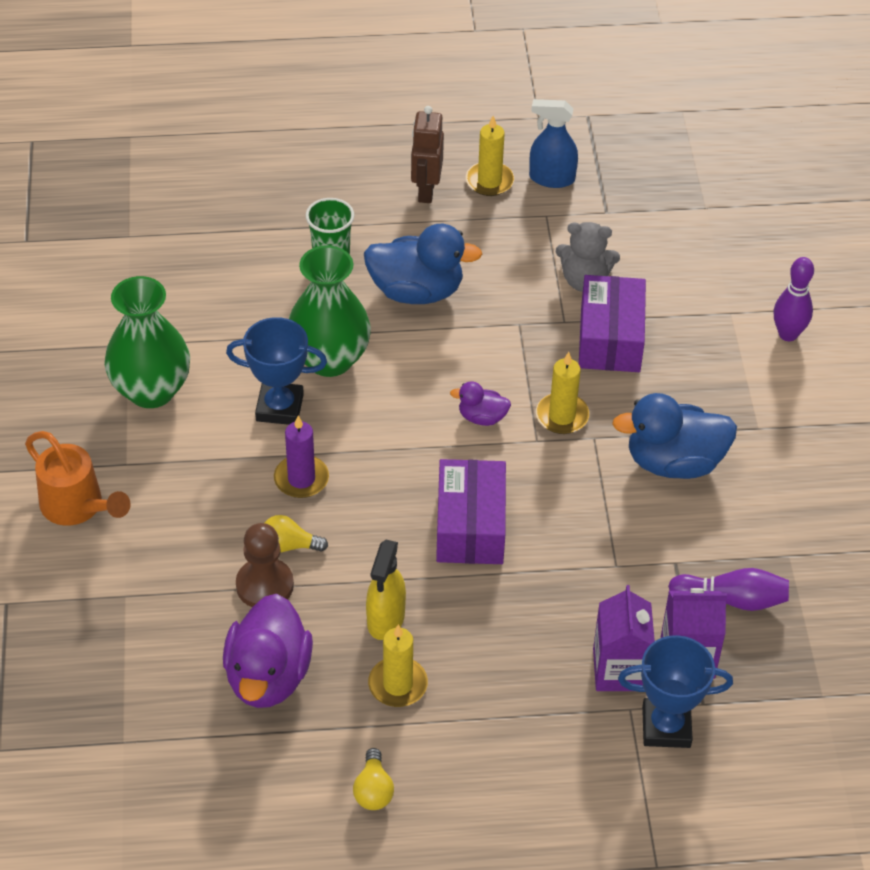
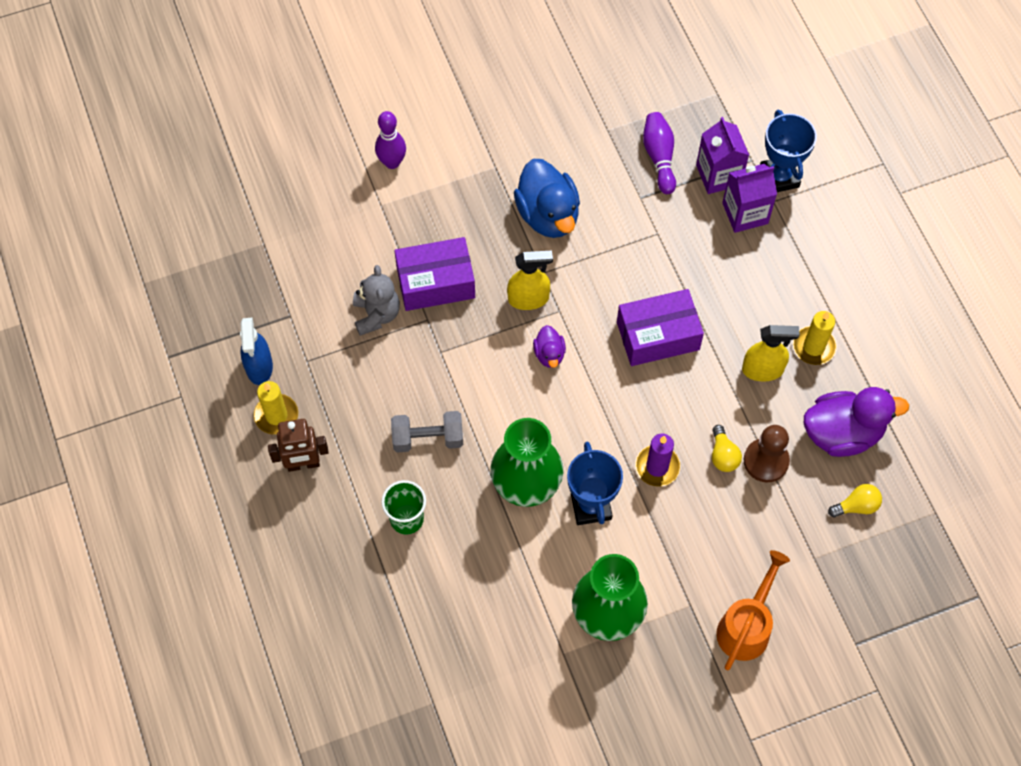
camera: 105 degrees left, 15 degrees up
yellow light bulb [353,748,394,810] -> yellow light bulb moved to [828,484,882,517]
blue duck [364,224,482,304] -> grey dumbbell [391,411,463,453]
yellow candle [536,352,589,434] -> yellow spray bottle [507,251,553,310]

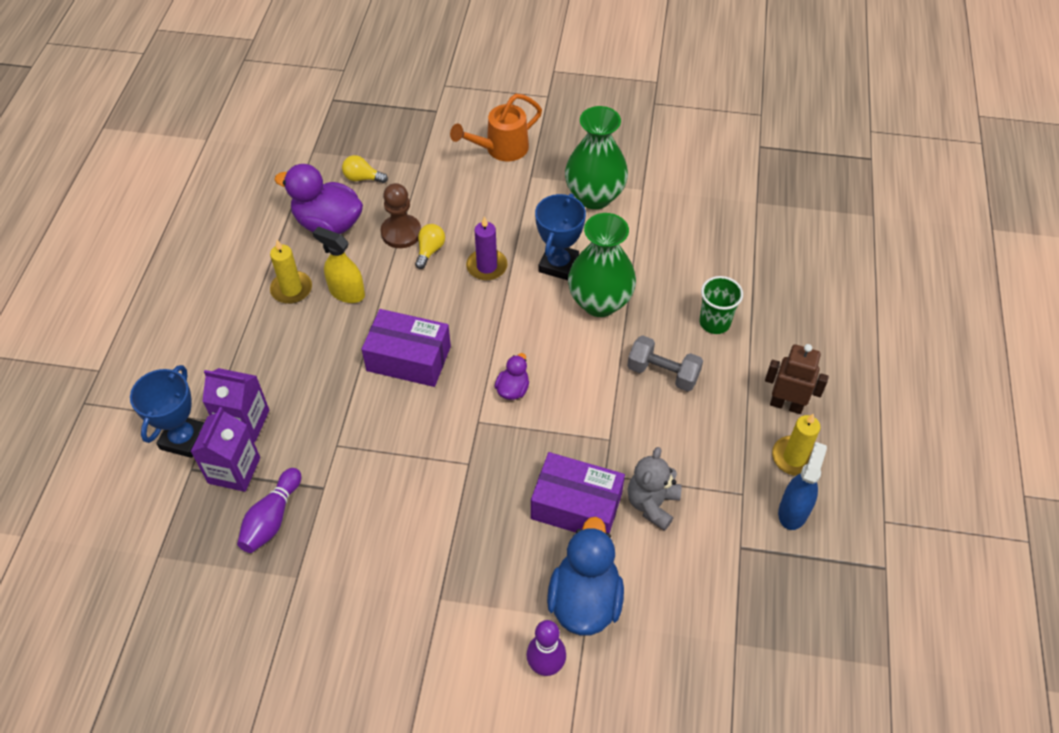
camera: 150 degrees left, 10 degrees down
yellow spray bottle [507,251,553,310] -> none
blue duck [514,159,580,238] -> blue duck moved to [547,517,624,636]

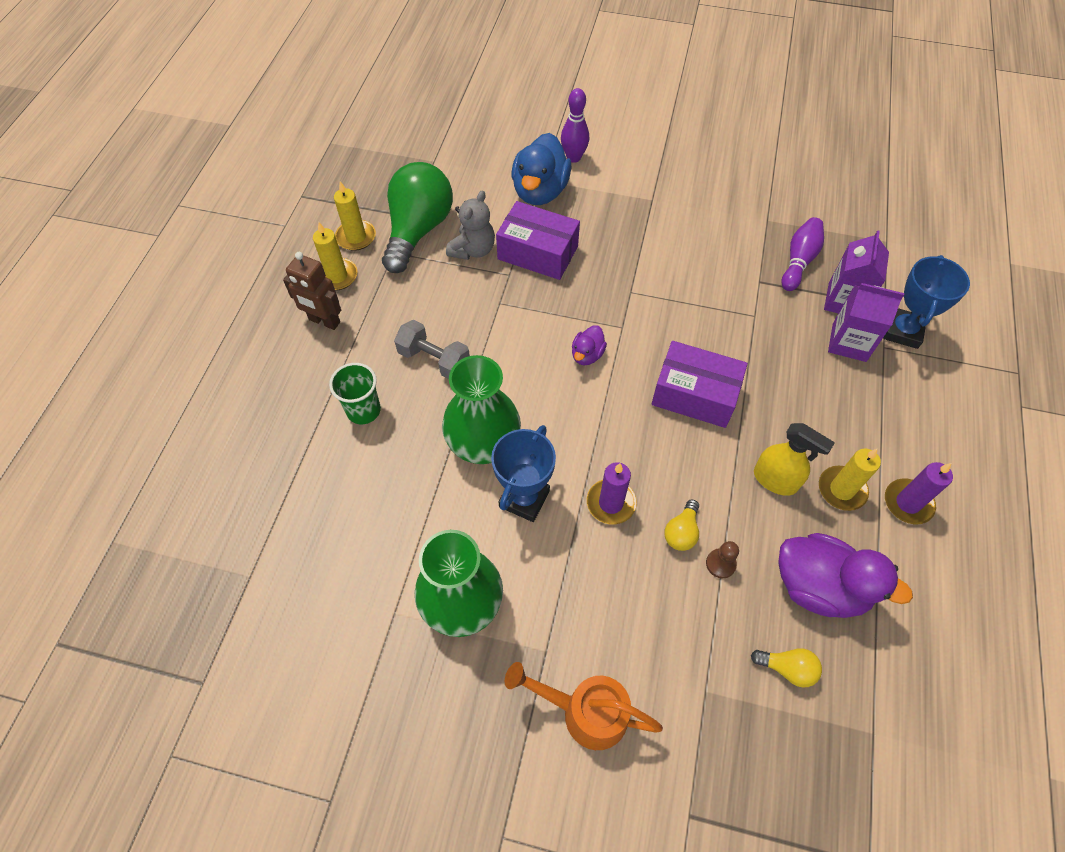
camera: 175 degrees left, 5 degrees up
brown pawn [381,183,421,248] -> brown pawn [706,541,739,578], size x0.57
orange watering can [450,94,542,161] -> orange watering can turned 135 degrees counterclockwise [505,662,663,750]
blue spray bottle [778,442,827,530] -> yellow candle [334,181,376,251]
none -> green light bulb [382,162,453,273]
none -> purple candle [885,462,953,524]

